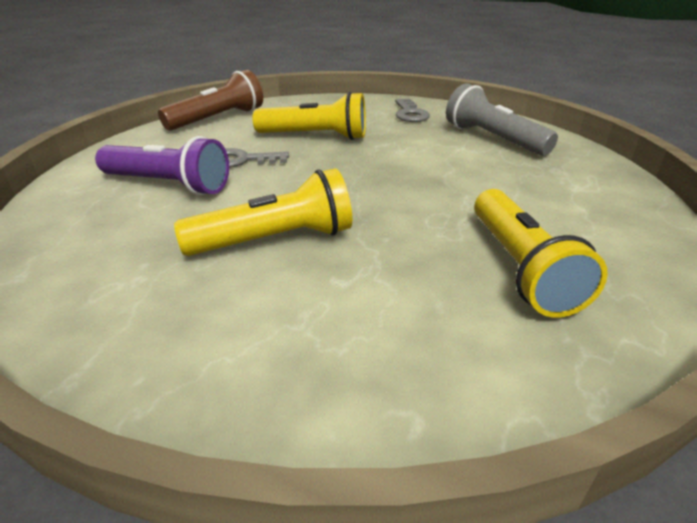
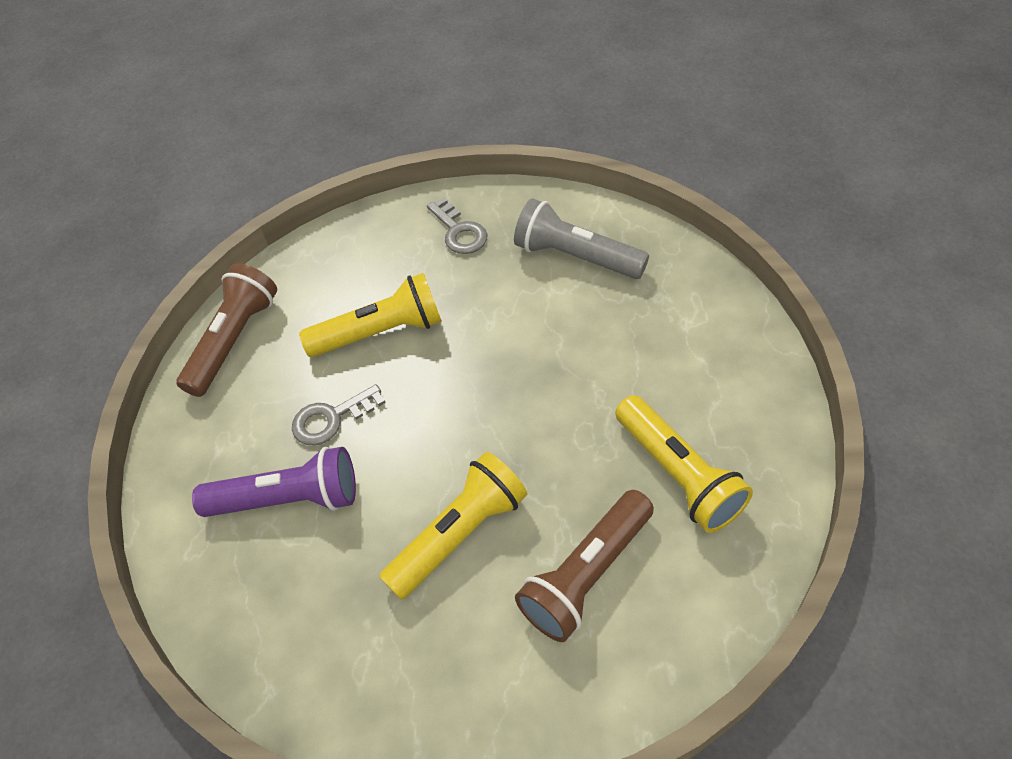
camera: 20 degrees left, 20 degrees up
none -> brown flashlight [515,490,654,642]

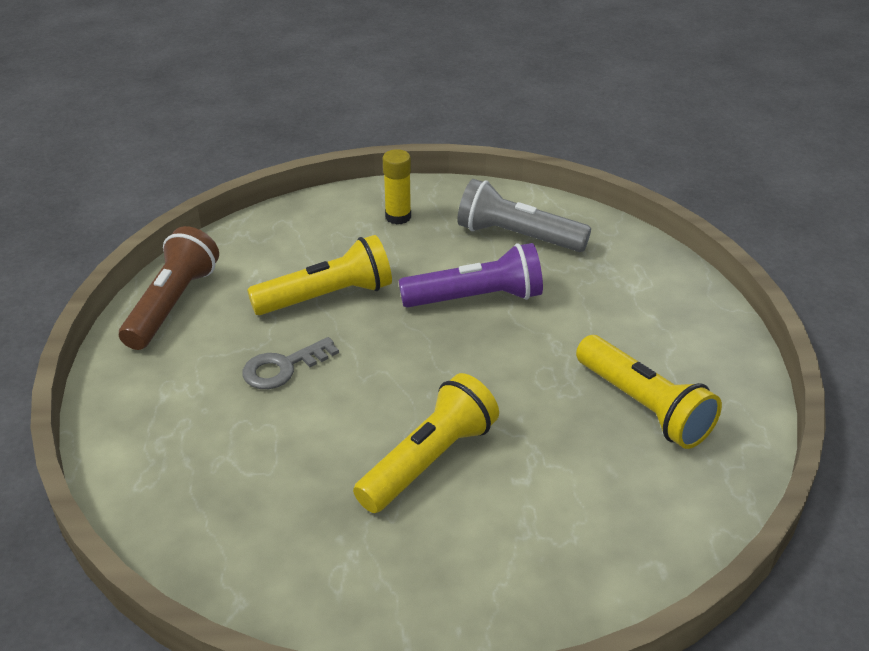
camera: 10 degrees left, 15 degrees down
purple flashlight [192,447,356,517] -> purple flashlight moved to [399,243,543,308]
grey key [427,197,487,254] -> yellow glue stick [383,149,411,225]
brown flashlight [515,490,654,642] -> none

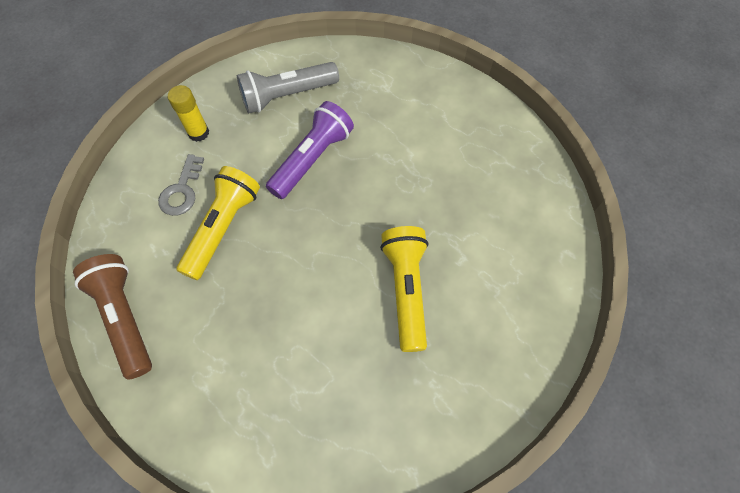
camera: 45 degrees left, 25 degrees up
grey key [242,337,339,389] -> grey key moved to [158,154,204,216]
yellow flashlight [576,335,722,449] -> none

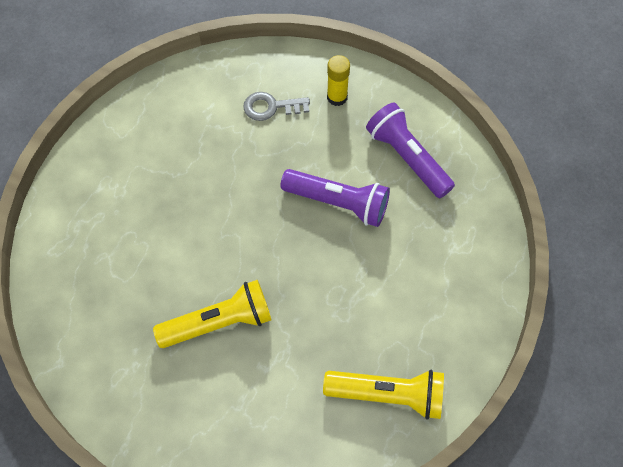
camera: 75 degrees right, 0 degrees up
brown flashlight [73,254,152,380] -> none
yellow flashlight [176,166,260,280] -> yellow flashlight moved to [323,370,444,419]
grey flashlight [237,62,339,113] -> purple flashlight [366,102,455,198]

